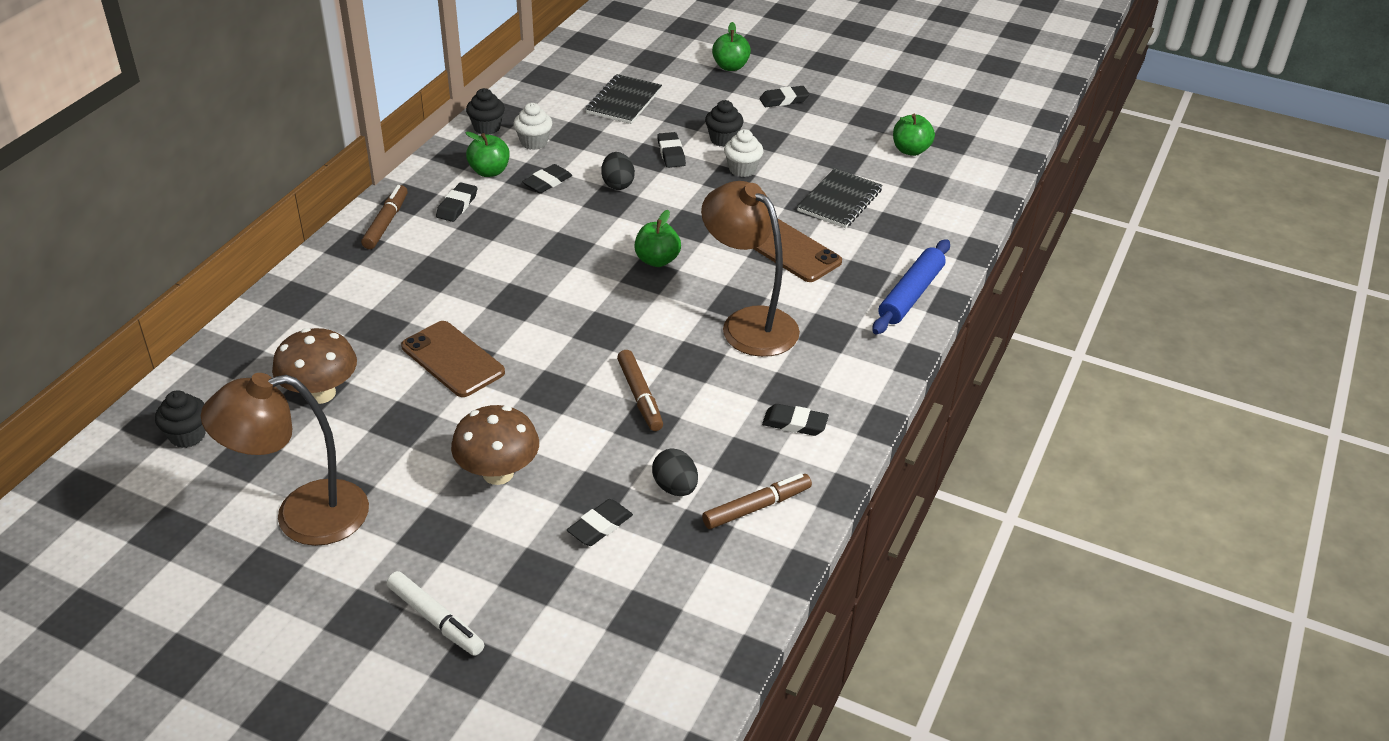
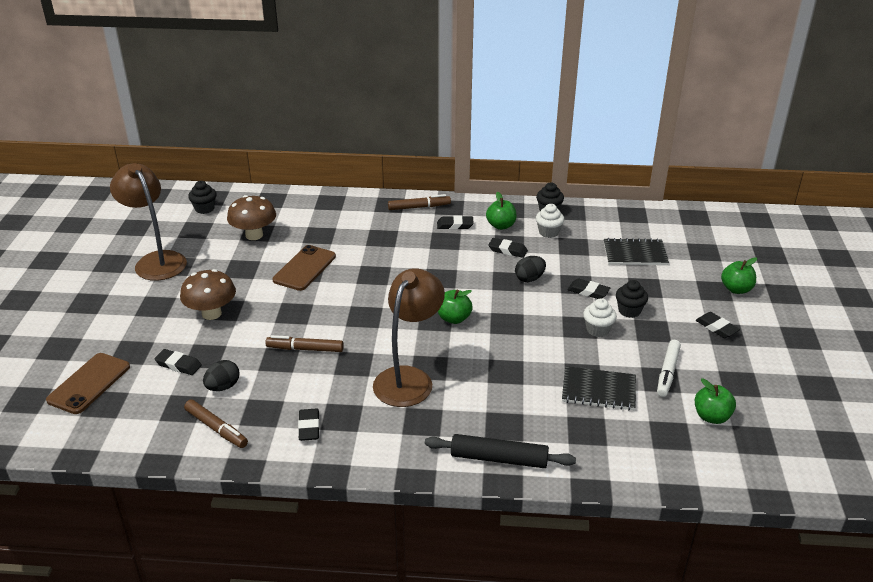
camera: 70 degrees right, 5 degrees down
white marker [387,571,484,656] -> white marker moved to [657,340,681,397]
brown marker [617,350,663,431] -> brown marker turned 45 degrees clockwise [265,335,344,352]
black eraser [657,132,686,168] -> black eraser turned 60 degrees clockwise [567,278,610,299]
brown phone [754,219,842,282] -> brown phone moved to [46,353,130,414]
blue rolling pin [872,239,950,335] -> black rolling pin [425,434,576,468]

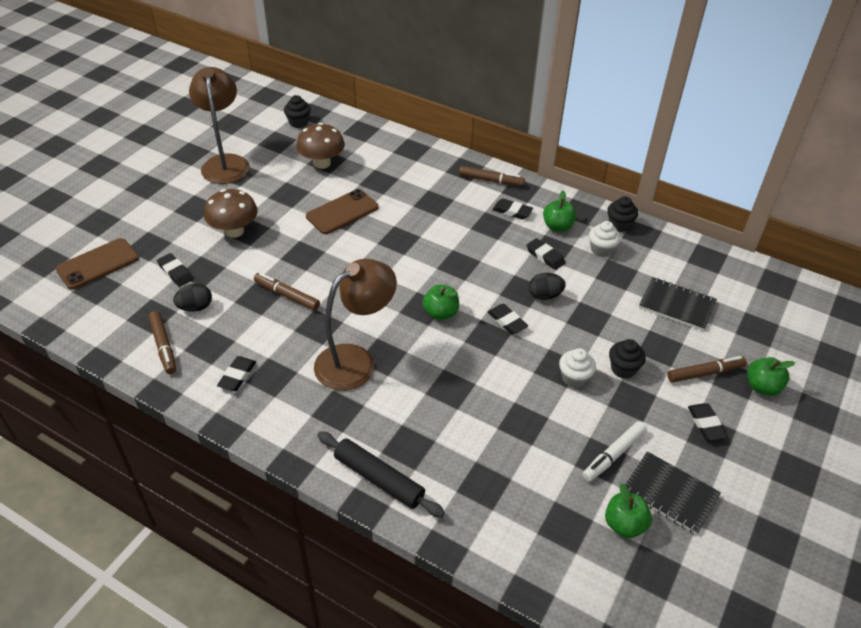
camera: 25 degrees right, 10 degrees up
black notebook [562,366,636,410] -> black notebook moved to [625,451,721,534]
black eraser [567,278,610,299] -> black eraser moved to [488,304,528,334]
none -> brown marker [667,356,747,383]

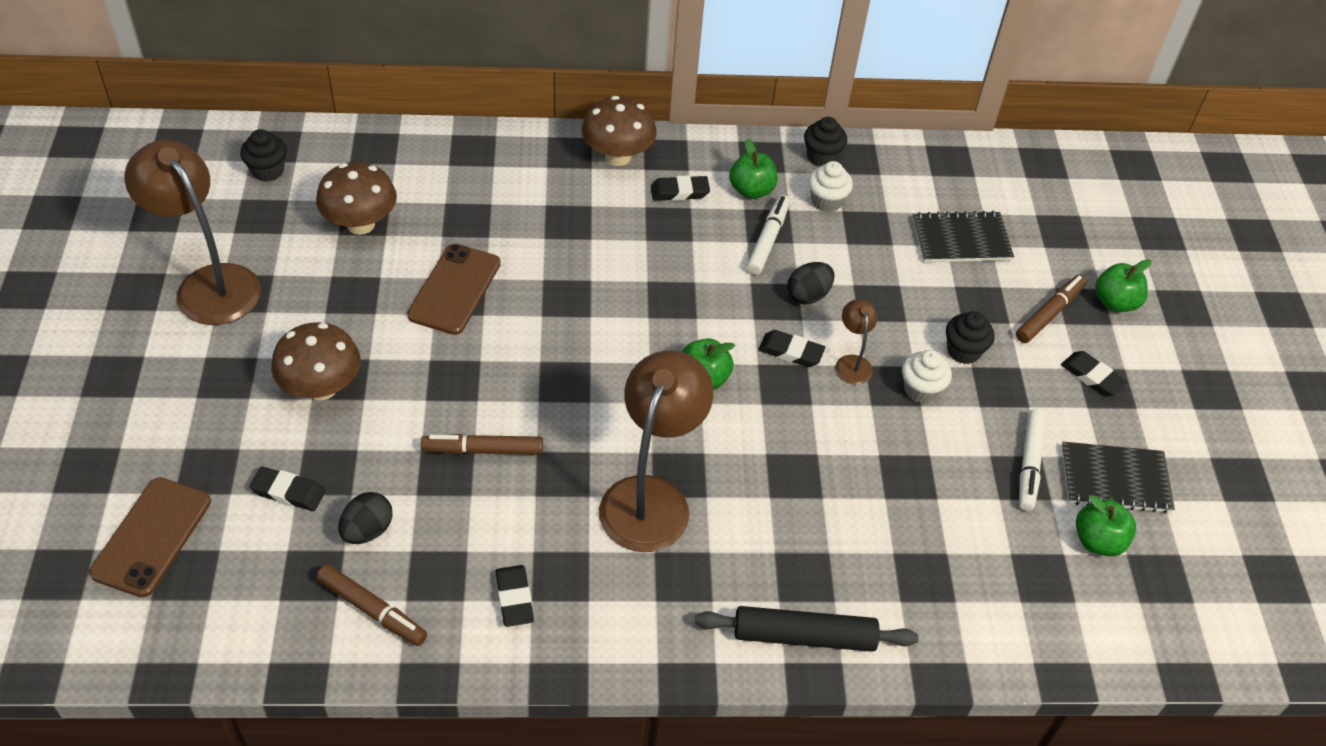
camera: 35 degrees left, 5 degrees up
brown marker [459,166,525,186] -> brown mushroom [582,96,657,166]
black eraser [526,238,565,270] -> white marker [747,195,790,275]
none -> brown lamp [835,299,877,385]

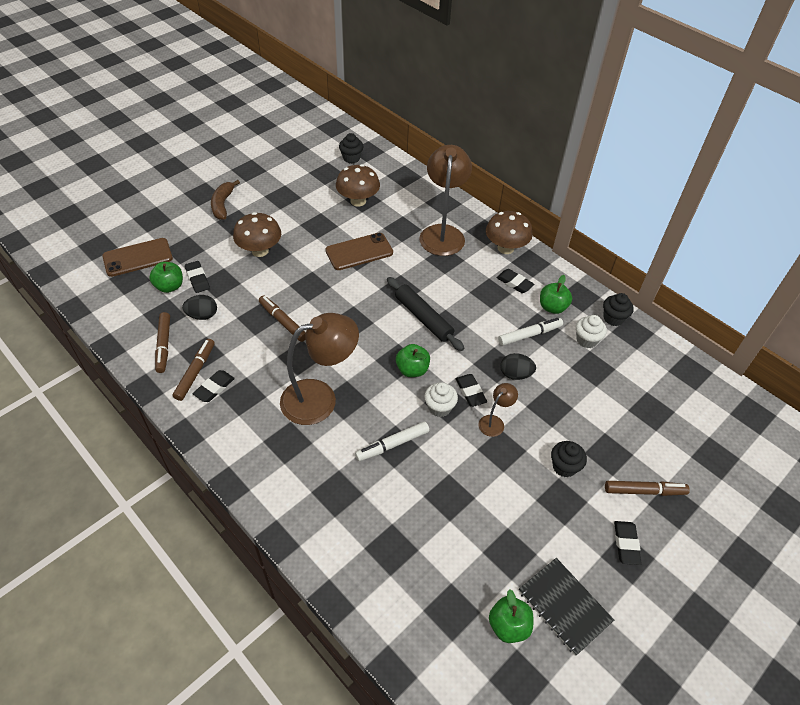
camera: 50 degrees right, 0 degrees up
brown lamp [125,140,261,325] -> brown lamp moved to [419,145,472,256]
black rolling pin [695,606,918,652] -> black rolling pin moved to [387,277,464,351]
white cupcake [902,350,952,404] -> white cupcake moved to [424,382,458,417]
black notebook [912,211,1014,262] -> none
white marker [1019,409,1046,511] -> white marker moved to [355,422,429,461]
green apple [1095,259,1151,312] -> green apple moved to [149,262,183,293]
none -> brown marker [173,339,215,401]
none -> brown banana [211,180,240,220]

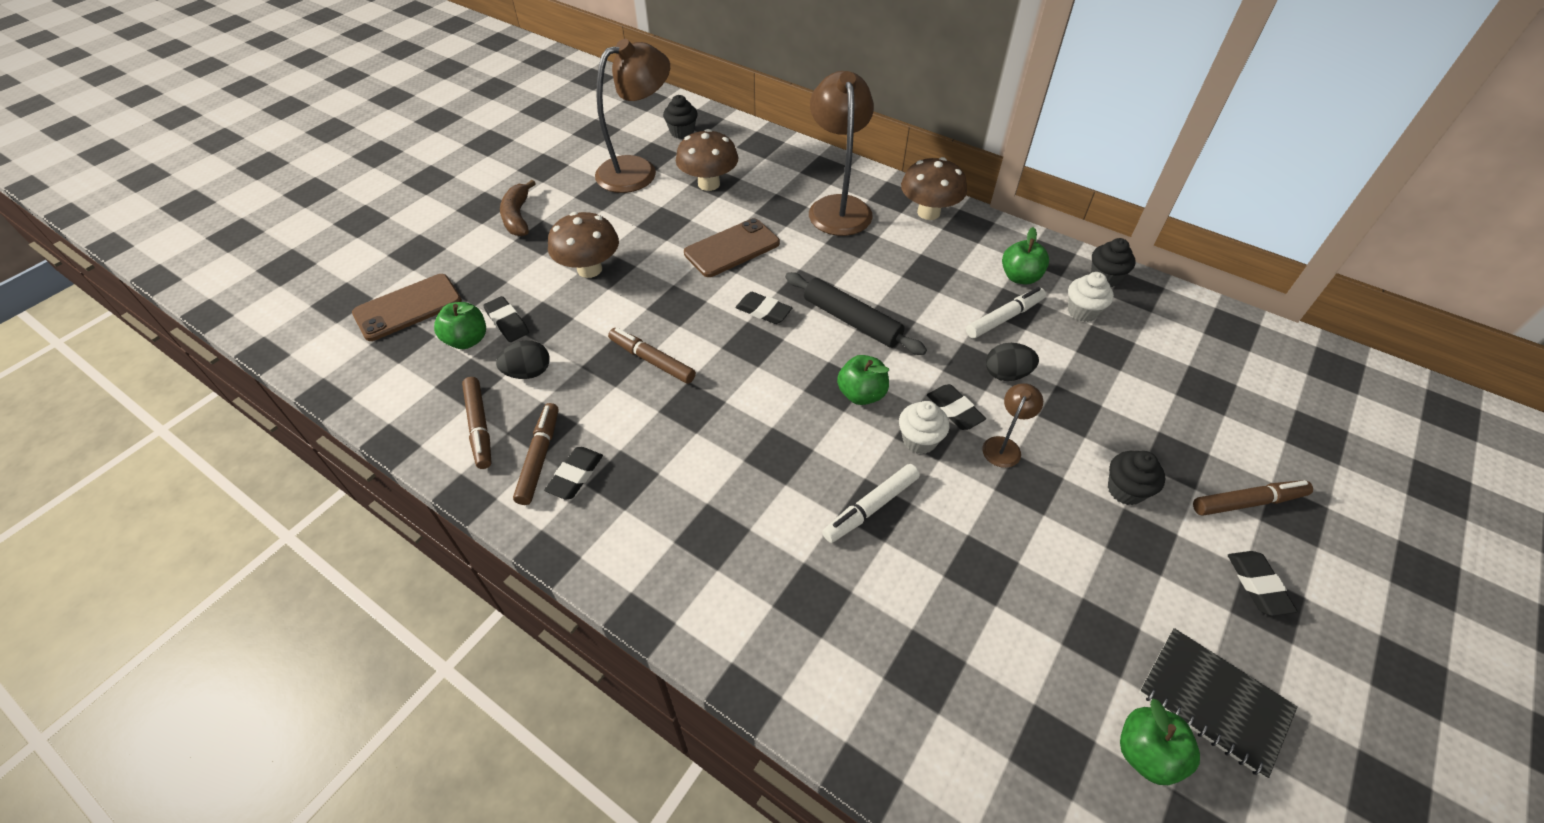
camera: 10 degrees left, 0 degrees up
brown lamp [280,313,359,425] -> brown lamp moved to [595,39,670,193]
black eraser [496,269,534,293] -> black eraser moved to [736,292,792,324]

